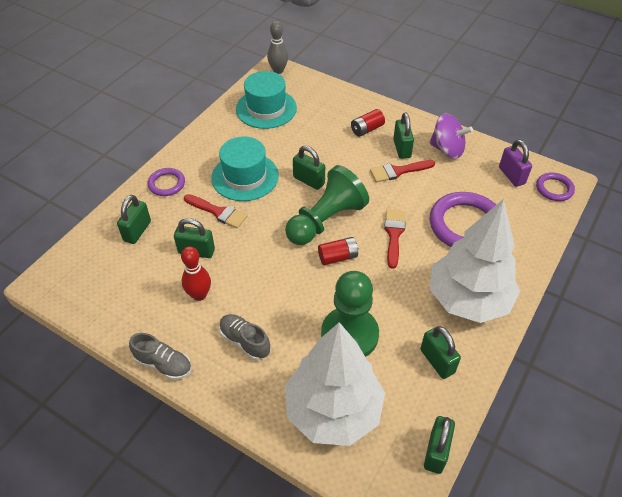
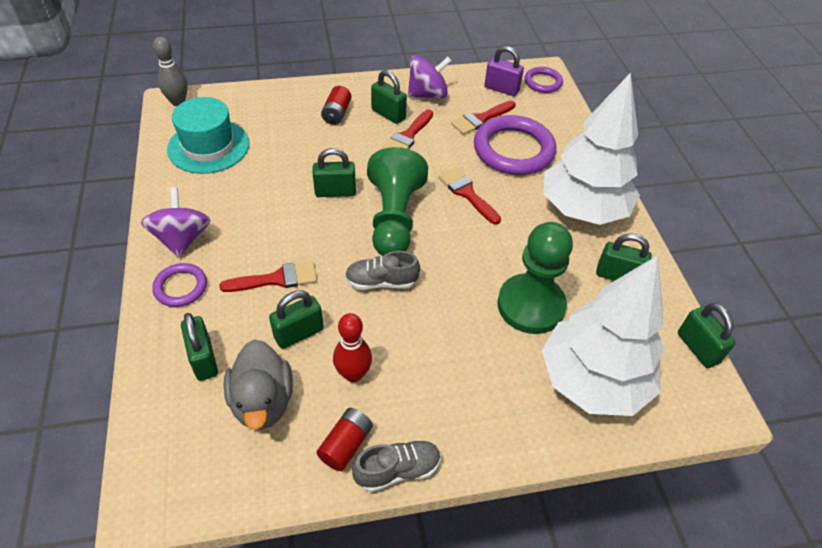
camera: 45 degrees left, 0 degrees up
turquoise hat [211,136,279,201] -> none
grey shoe [219,314,270,360] -> grey shoe moved to [345,251,420,290]
red battery [318,237,359,265] -> red battery moved to [316,408,373,471]
none -> purple spinning top [141,187,211,258]
none -> grey duck [224,339,293,430]
none -> red brush [451,101,516,135]

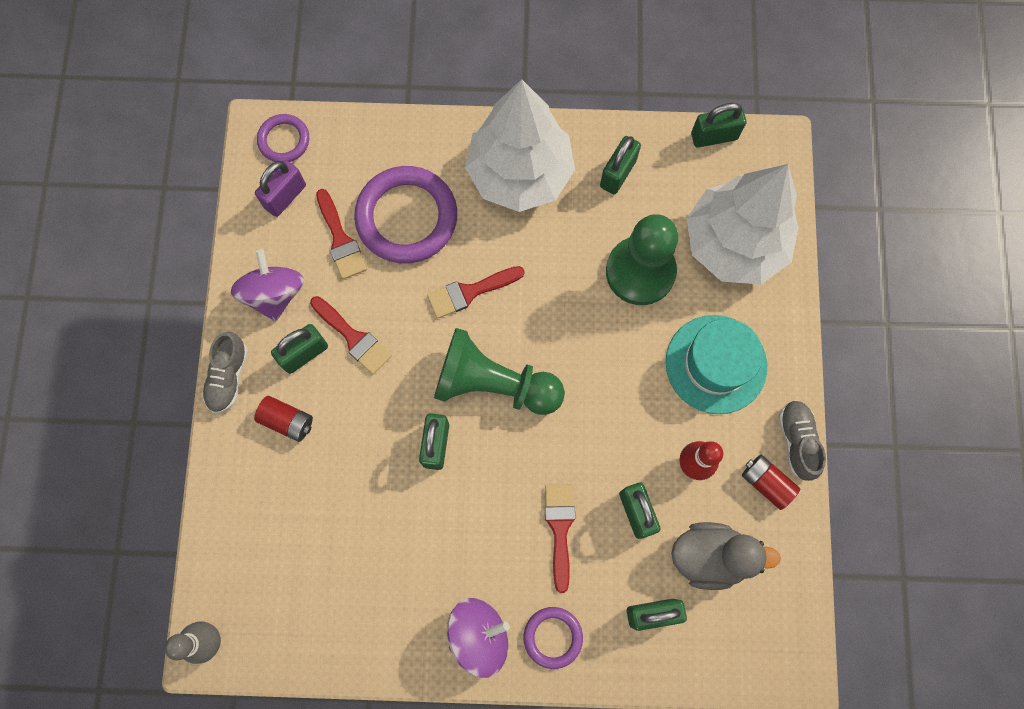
camera: 75 degrees left, 25 degrees up
purple spinning top [141,187,211,258] -> purple spinning top turned 150 degrees clockwise [447,598,510,678]
turquoise hat [167,97,249,174] -> turquoise hat moved to [666,315,767,414]
grey shoe [345,251,420,290] -> grey shoe moved to [202,332,248,413]

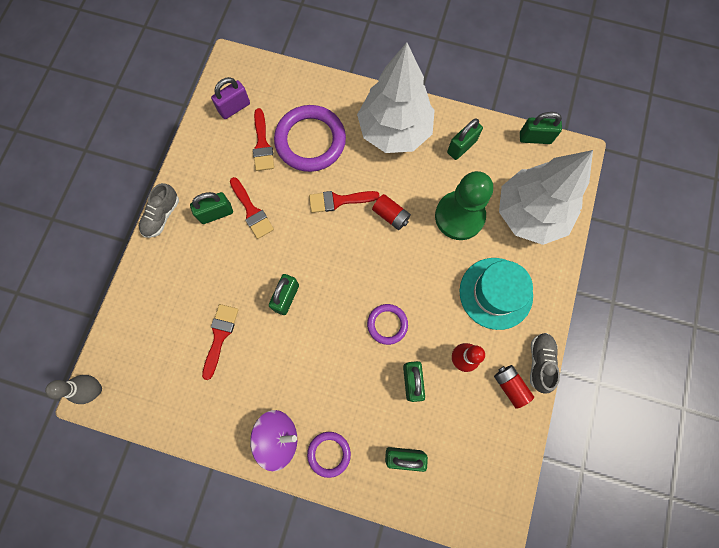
camera: 15 degrees right, 0 degrees up
purple spinning top [231,249,304,321] -> none
red battery [254,396,313,442] -> red battery moved to [372,194,411,230]
purple ring [257,114,309,162] -> purple ring moved to [367,304,408,345]
green pawn [434,328,565,415] -> none
red brush [545,485,575,593] -> red brush moved to [202,304,238,380]
grey duck [671,522,781,590] -> none

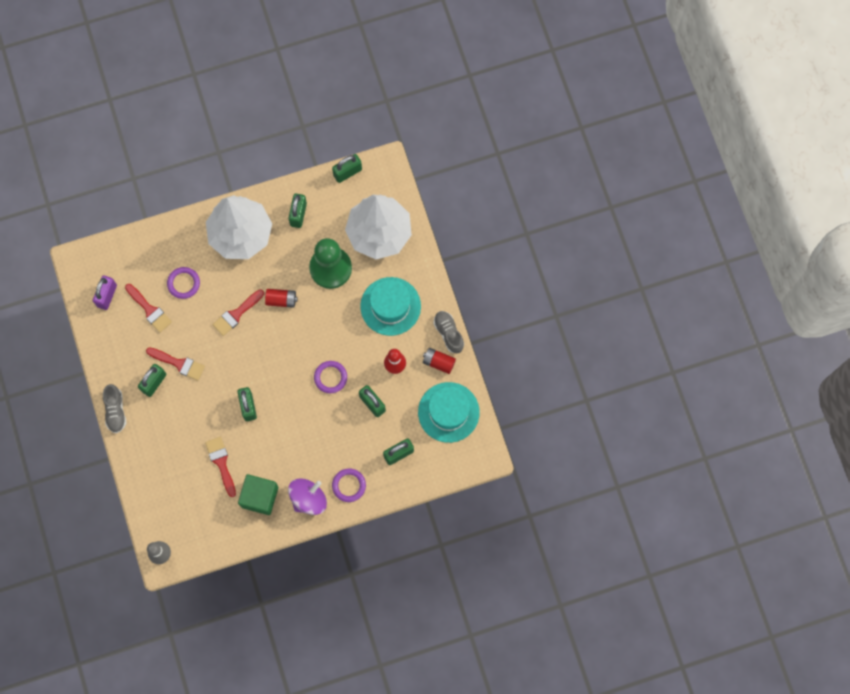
camera: 35 degrees left, 0 degrees up
purple ring [274,105,346,172] -> purple ring [167,267,200,299], size x0.52
none -> green cube [238,474,279,515]
none -> turquoise hat [418,382,480,443]

